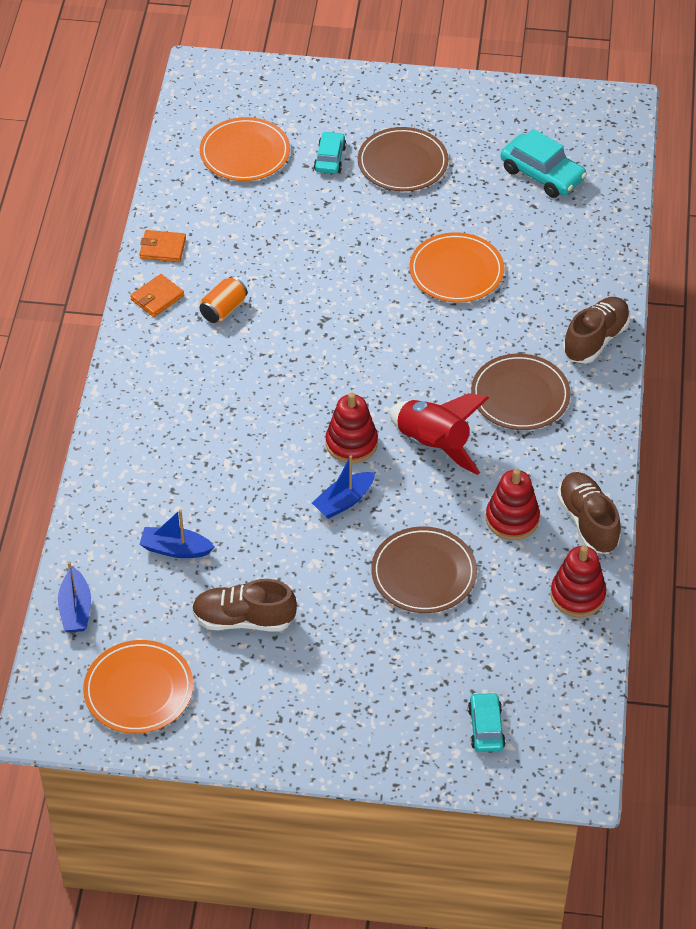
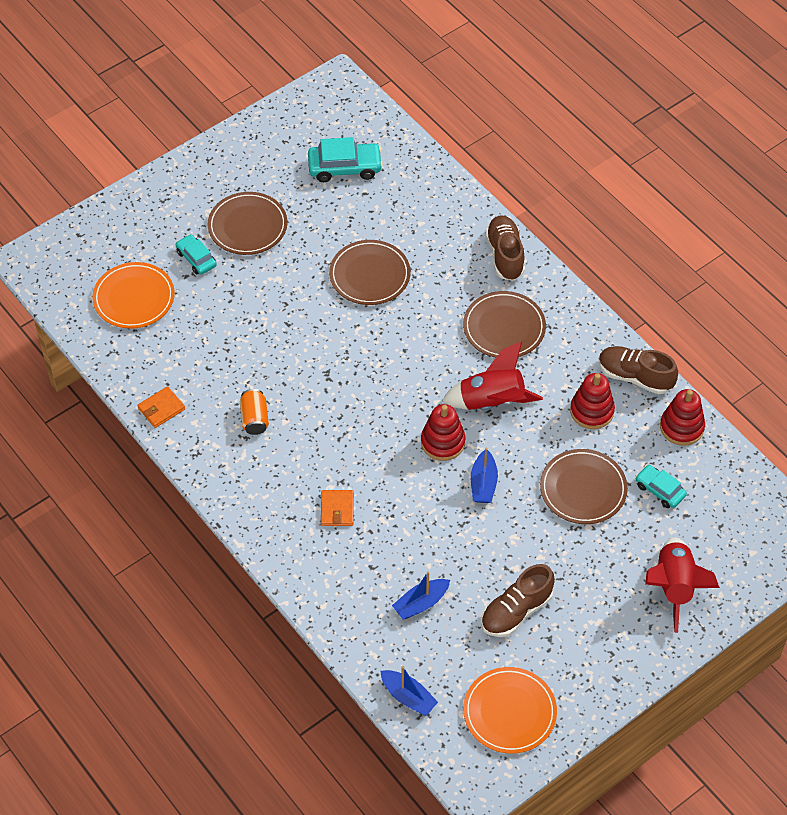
camera: 45 degrees left, 5 degrees up
orange wallet [130,274,184,317] -> orange wallet moved to [321,490,354,526]
orange plate [409,232,504,302] -> brown plate [329,240,410,305]
turquoise car [468,692,505,752] -> turquoise car moved to [636,465,687,508]
none -> red rocket [645,537,720,633]

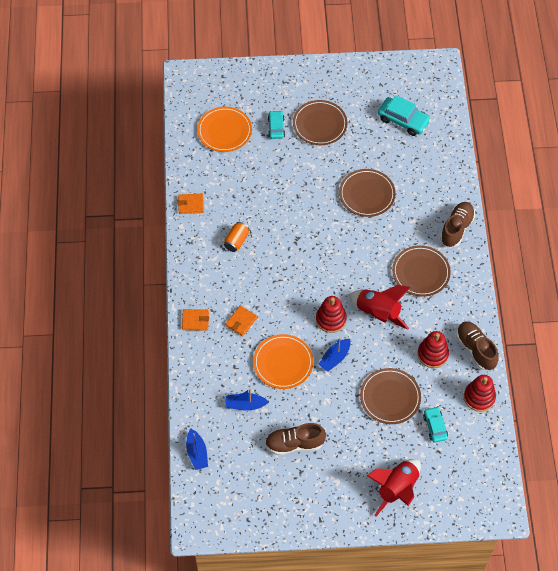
camera: 35 degrees right, 5 degrees up
orange plate [463,667,557,754] -> orange plate moved to [253,334,313,389]
none -> orange wallet [182,309,209,331]

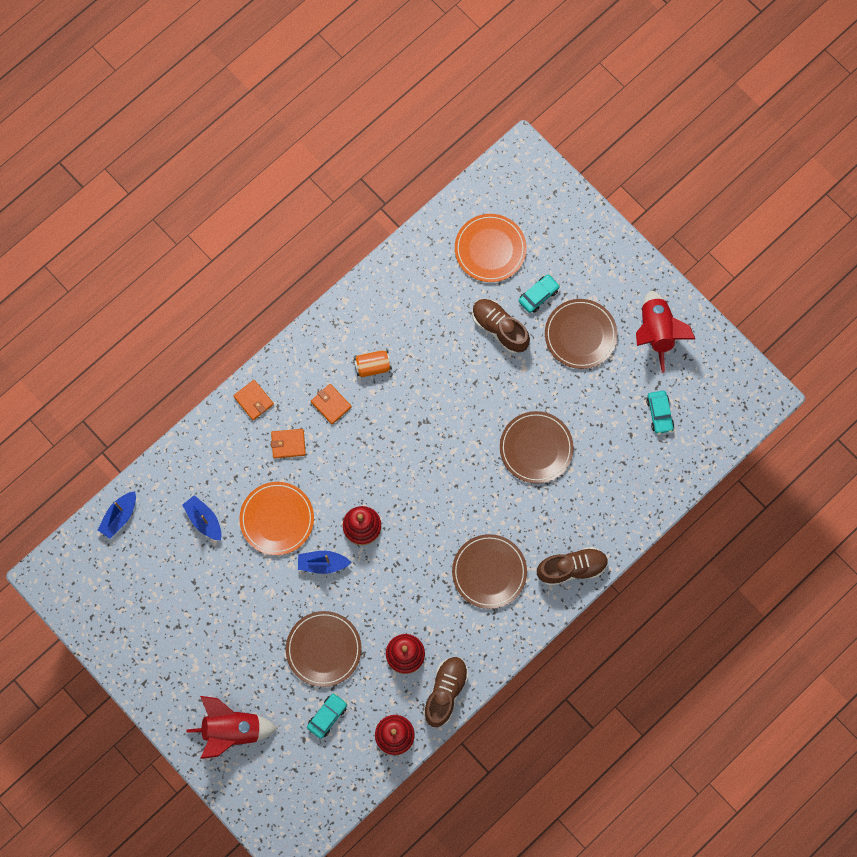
camera: 50 degrees right, 15 degrees up
orange wallet [178,194,204,214] -> orange wallet moved to [311,384,351,424]
brown shoe [265,423,326,455] -> brown shoe moved to [472,299,530,354]
red rocket [349,285,411,330] -> red rocket moved to [636,290,696,373]
turquoise car [378,95,431,136] -> turquoise car [646,391,674,434], size x0.63

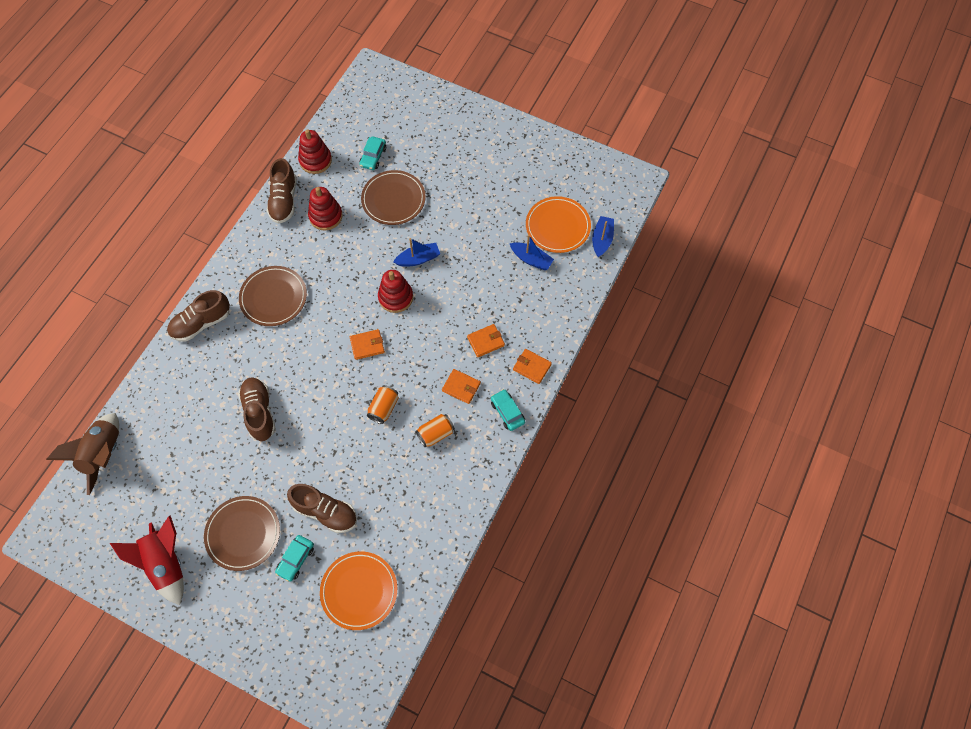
camera: 160 degrees right, 10 degrees down
red rocket [186,696,278,759] -> none
orange plate [239,482,314,555] -> orange plate moved to [526,196,591,253]
brown plate [500,411,574,484] -> brown shoe [238,378,276,441]
turquoise car [646,391,674,434] -> turquoise car moved to [491,389,525,431]
none -> brown rocket [46,413,119,495]
none -> orange wallet [350,329,385,360]
none -> orange can [367,385,399,424]

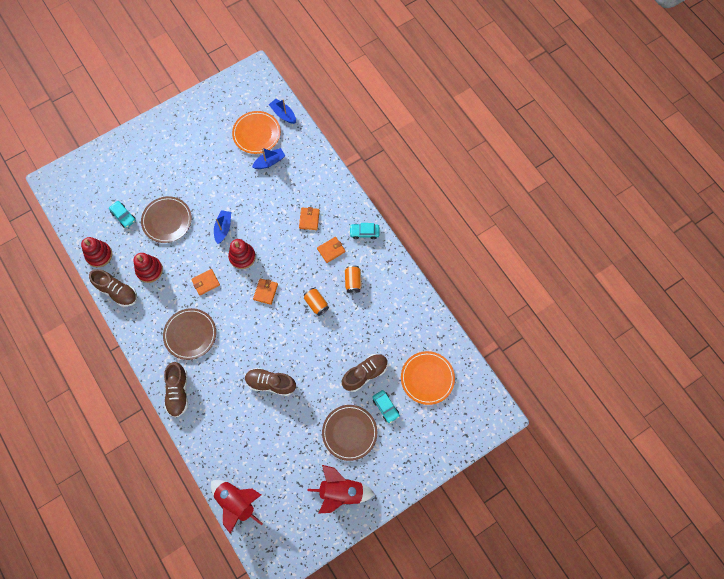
camera: 60 degrees left, 5 degrees up
brown rocket [46,413,119,495] -> red rocket [211,480,263,534]
orange wallet [513,349,552,384] -> orange wallet moved to [191,269,220,295]

